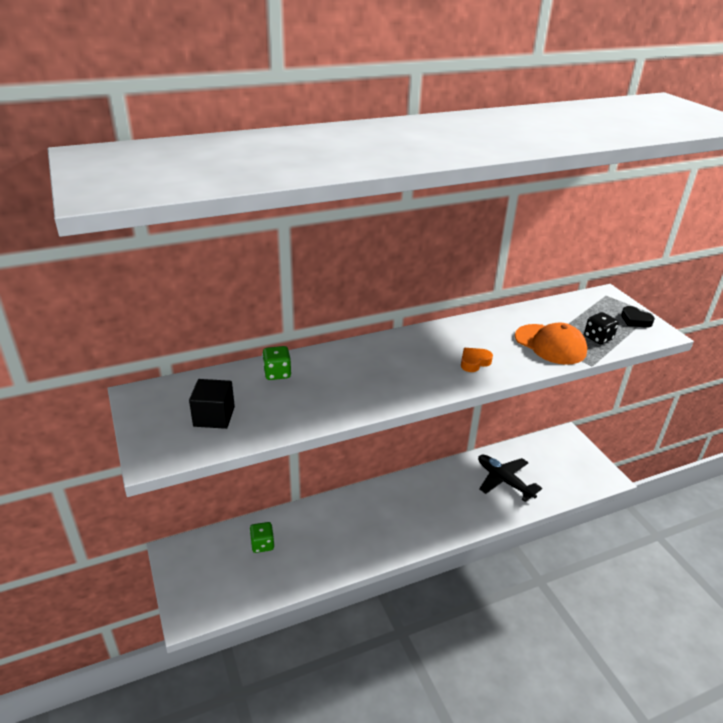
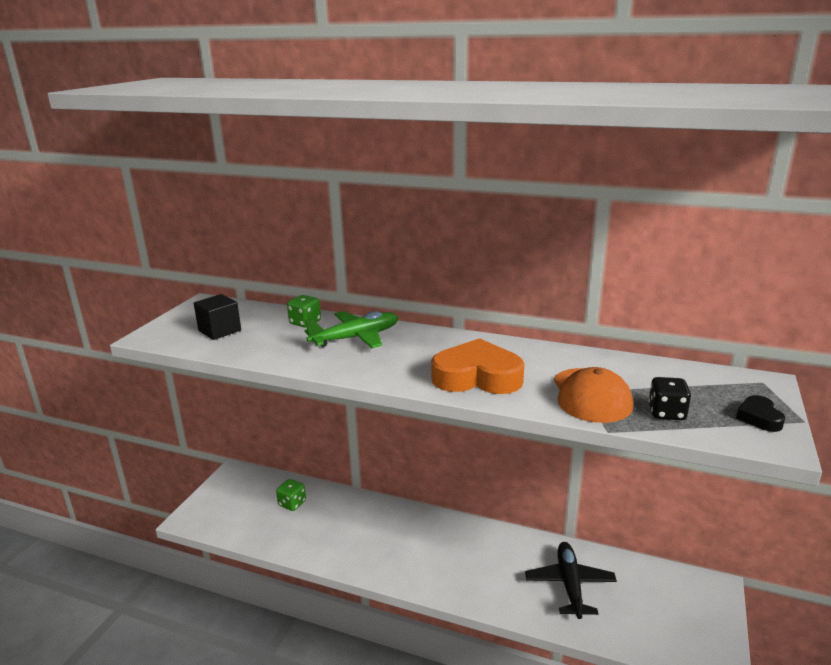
camera: 45 degrees right, 10 degrees down
orange heart [461,348,493,372] -> orange heart [431,338,524,394], size x2.11
none -> green plane [304,311,399,348]

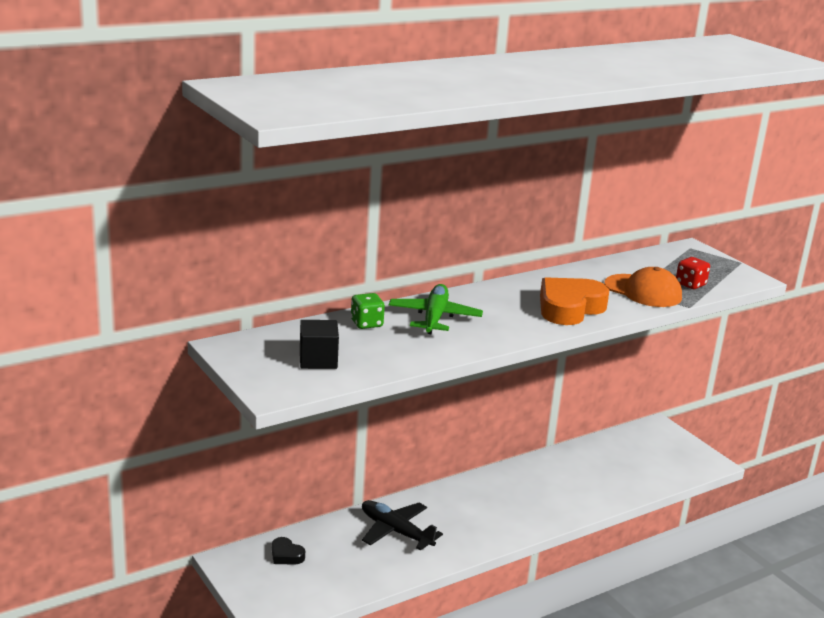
camera: 55 degrees left, 0 degrees up
green dice [276,479,306,511] -> none
black plane [525,542,617,619] -> black plane moved to [362,500,443,551]
black dice [648,377,691,420] -> red dice [676,257,710,289]
black heart [736,395,786,432] -> black heart moved to [272,537,305,565]

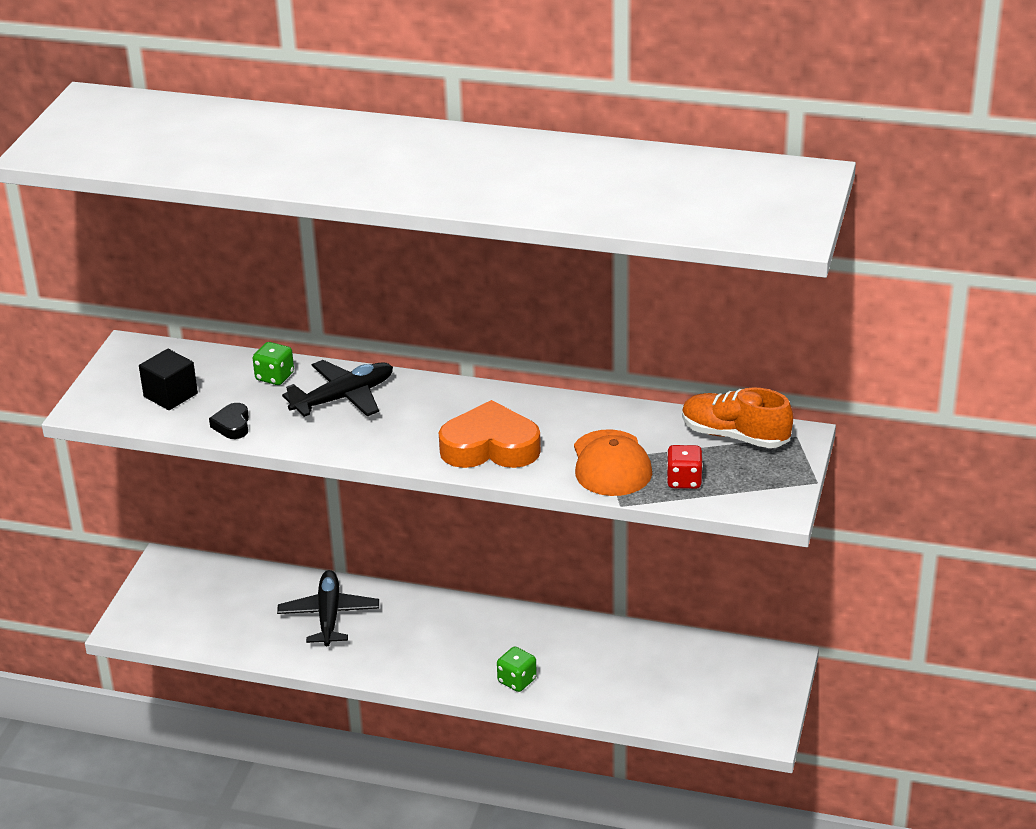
camera: 50 degrees right, 10 degrees up
black heart [272,537,305,565] -> black heart moved to [209,403,249,439]
green plane [389,284,483,334] -> black plane [282,360,393,417]
none -> green dice [497,646,537,692]
none -> orange shoe [682,387,793,448]

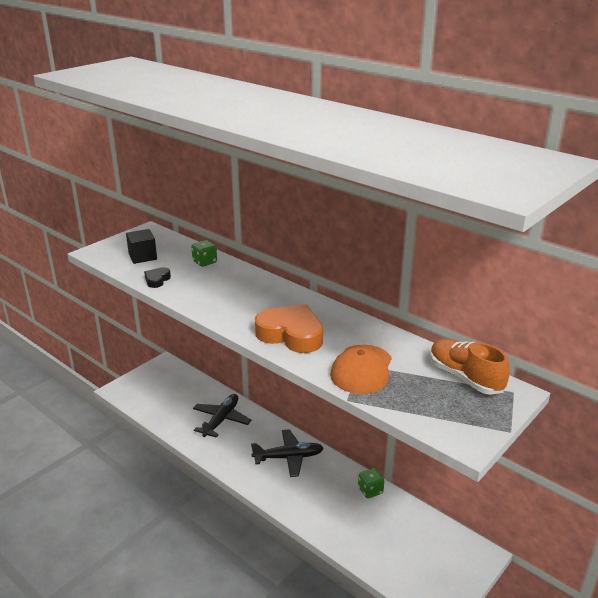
camera: 25 degrees right, 5 degrees down
black plane [282,360,393,417] -> black plane moved to [251,429,324,477]
green dice [497,646,537,692] -> green dice moved to [358,468,384,499]
red dice [667,445,703,489] -> none

